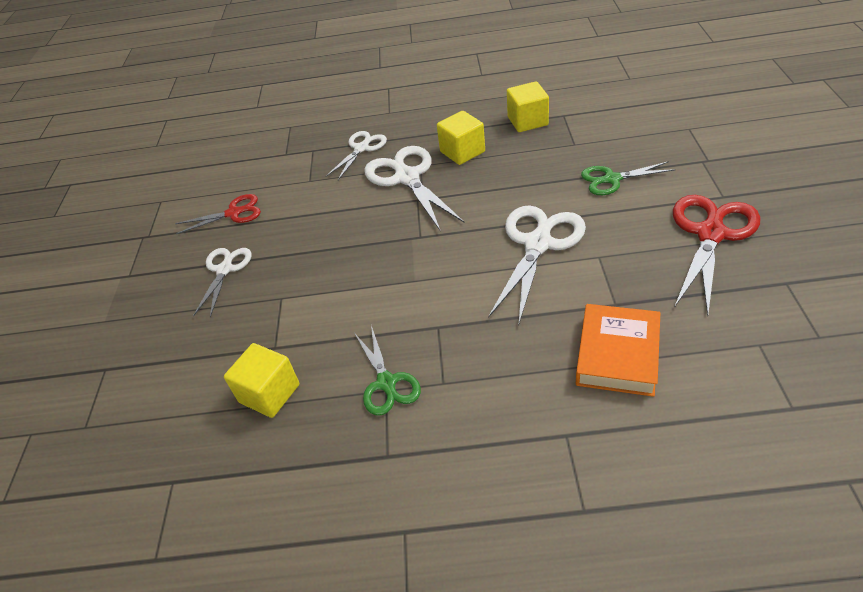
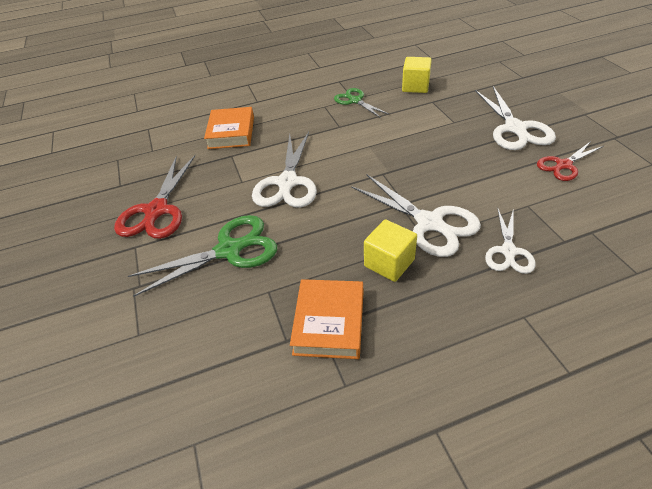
camera: 160 degrees right, 0 degrees up
white scissors [193,248,252,317] -> white scissors [475,86,556,150], size x1.64
yellow cube [507,81,549,132] -> orange book [290,279,363,359]
green scissors [581,161,676,195] -> green scissors [128,215,277,297], size x1.64

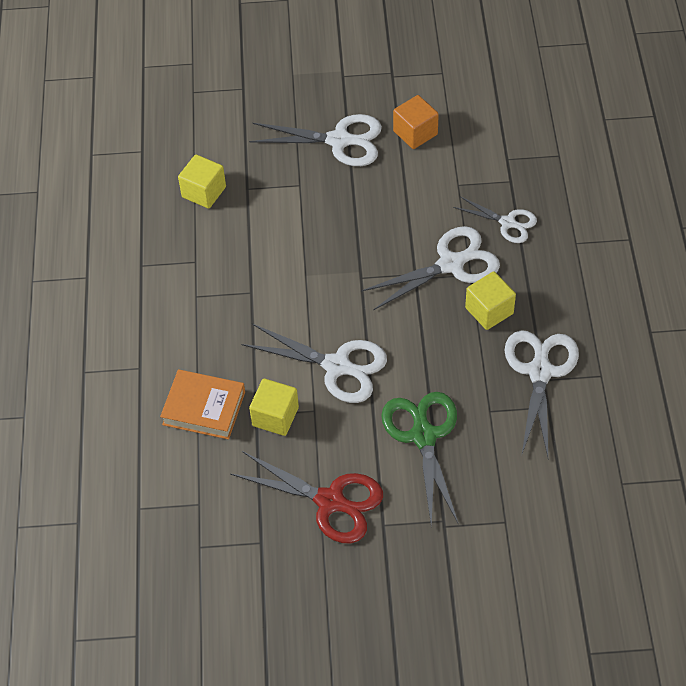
camera: 75 degrees left, 10 degrees up
orange book [290,279,363,359] -> white scissors [505,330,579,457]
green scissors [334,88,389,118] -> none
red scissors [537,141,603,181] -> orange cube [393,95,439,149]
none -> yellow cube [249,379,299,436]

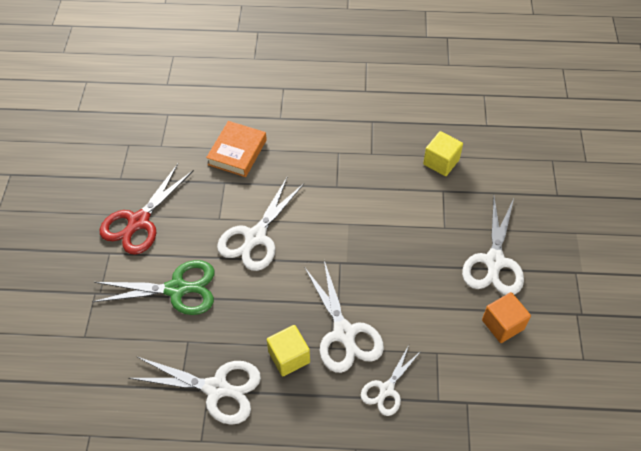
camera: 95 degrees right, 0 degrees up
yellow cube [249,379,299,436] -> none

